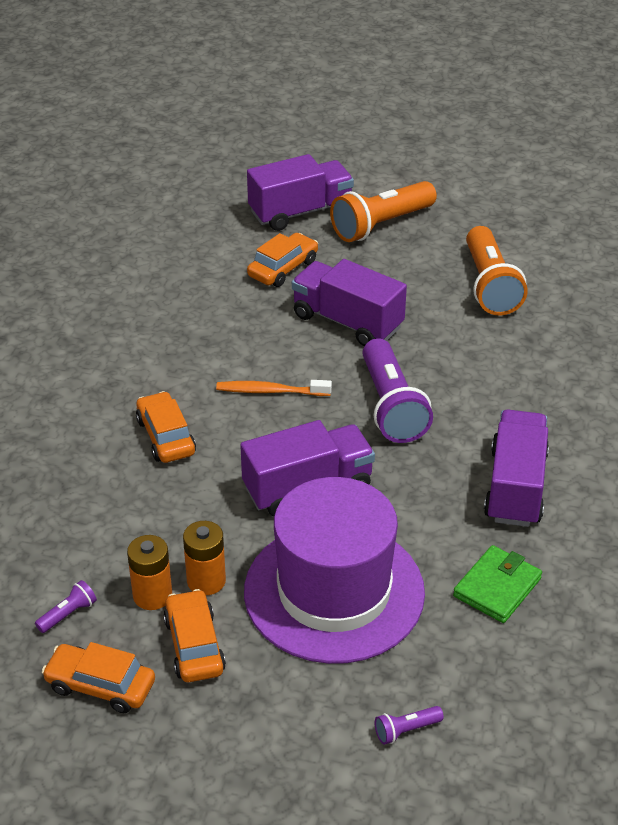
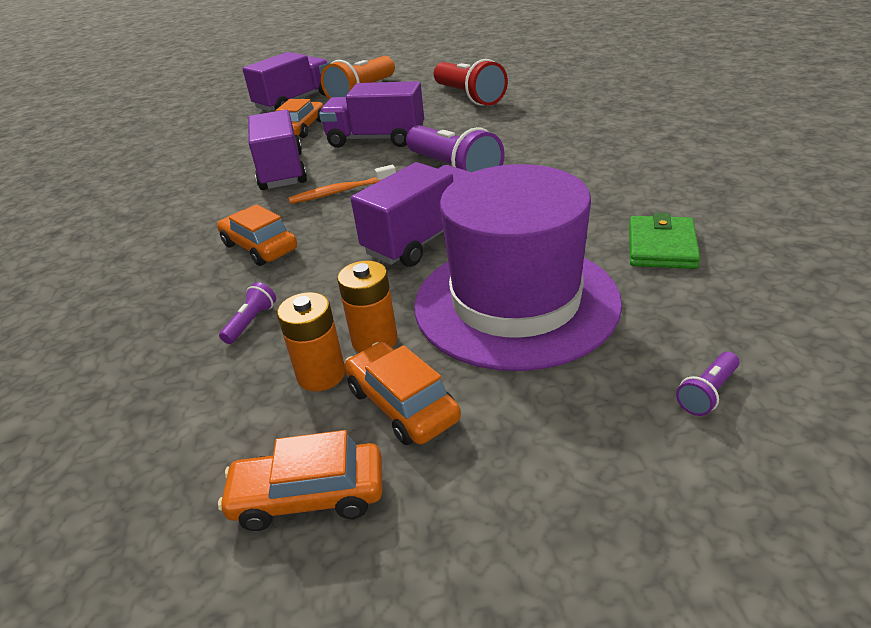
camera: 20 degrees left, 5 degrees down
purple flashlight [35,580,97,633] -> purple flashlight moved to [219,282,276,344]
orange flashlight [466,226,528,315] -> red flashlight [434,59,508,106]
purple truck [484,410,549,527] -> purple truck moved to [248,110,307,190]

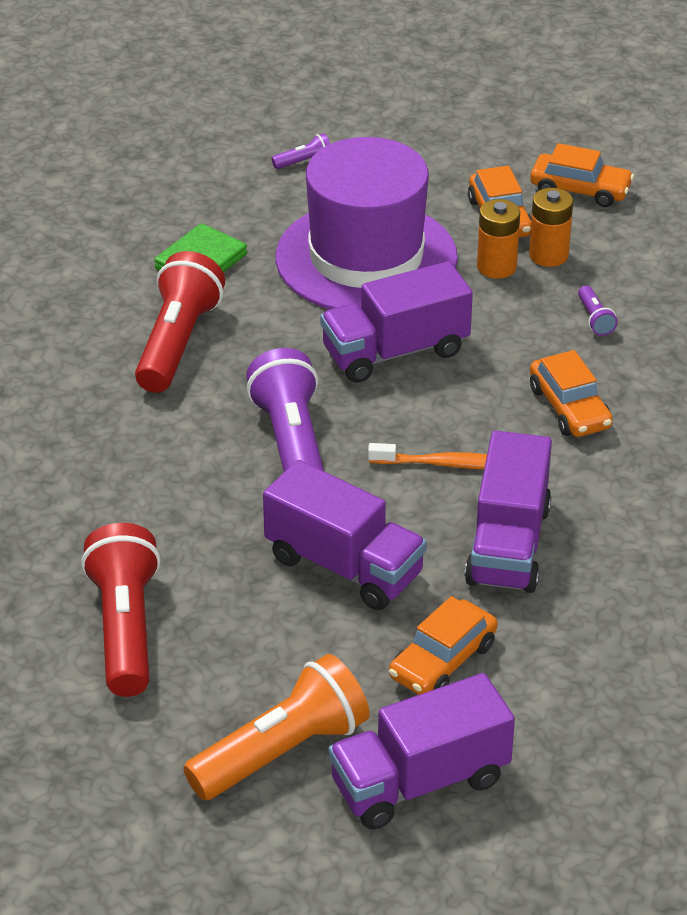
camera: 160 degrees left, 5 degrees up
purple flashlight [219,282,276,344] -> purple flashlight turned 60 degrees counterclockwise [578,286,618,336]
none -> red flashlight [135,251,225,393]

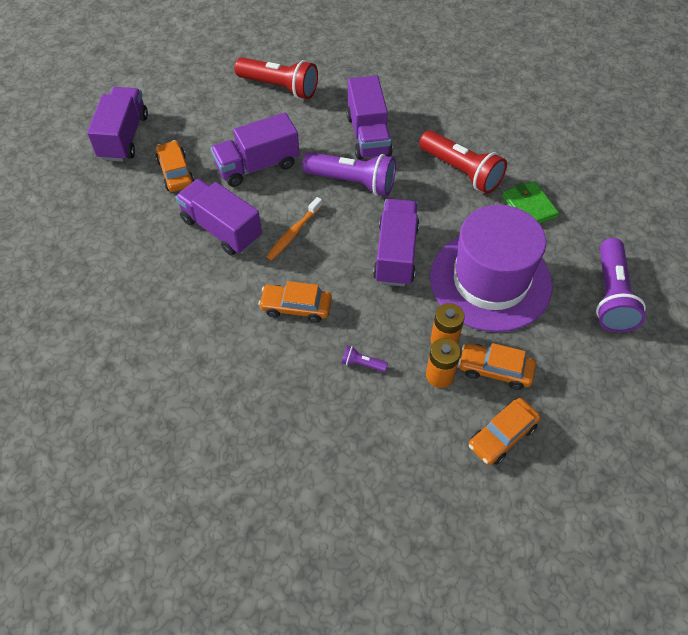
camera: 120 degrees right, 15 degrees up
orange flashlight [183,654,370,800] -> none
purple flashlight [271,133,330,169] -> purple flashlight [596,238,646,333], size x2.37
none -> purple truck [346,76,393,160]

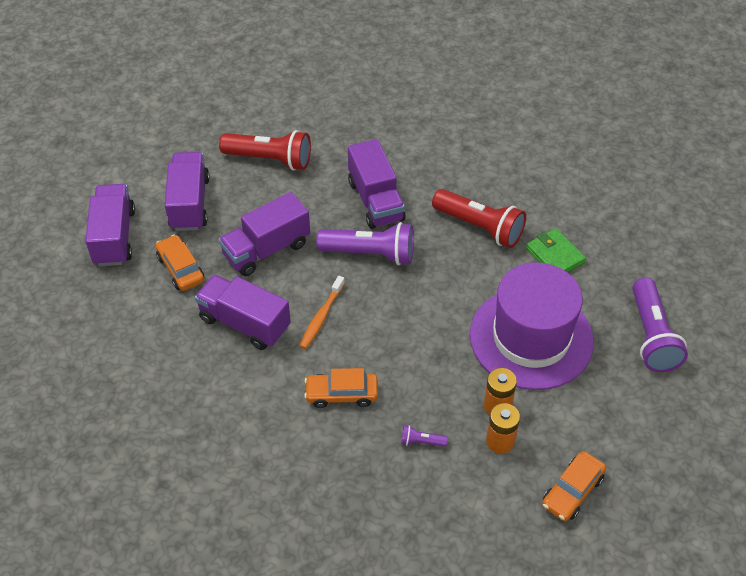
camera: 10 degrees left, 5 degrees down
purple truck [373,199,420,287] -> purple truck moved to [165,152,210,231]
orange car [458,343,536,390] -> none

